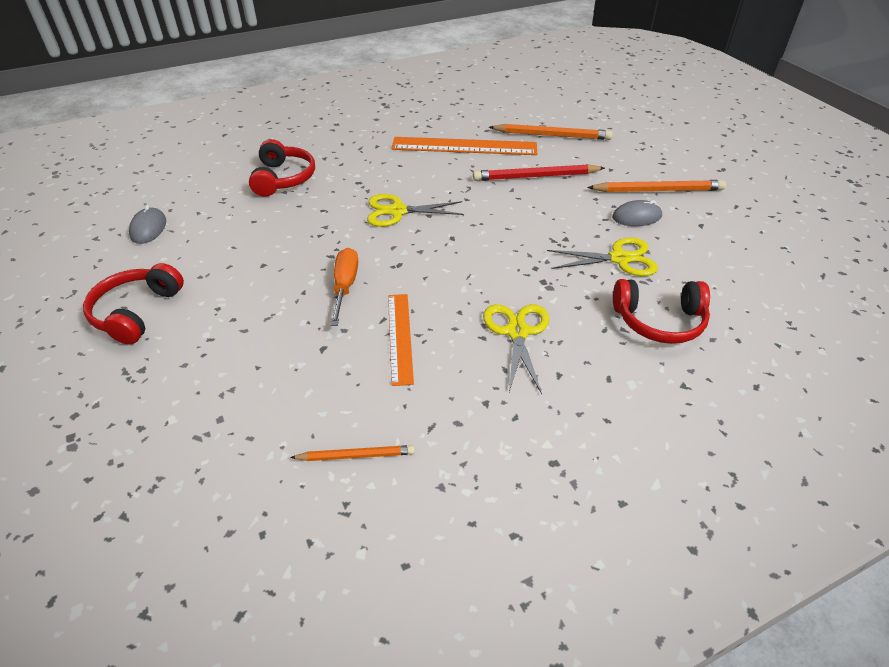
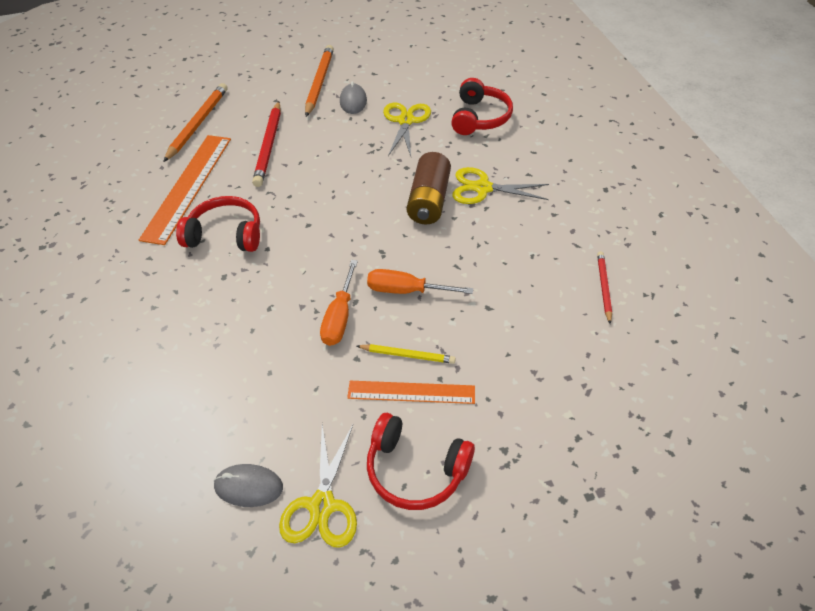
camera: 80 degrees left, 5 degrees up
red headphones [249,139,315,197] -> red headphones moved to [176,196,260,252]
orange pencil [290,445,415,461] -> red pencil [597,251,612,324]
yellow scissors [367,194,464,227] -> yellow scissors moved to [279,425,357,548]
orange ruler [388,294,414,386] -> orange ruler moved to [347,381,475,404]
none -> orange screwdriver [320,260,358,346]
none -> yellow pencil [357,344,456,364]
none -> brown battery [407,152,451,224]

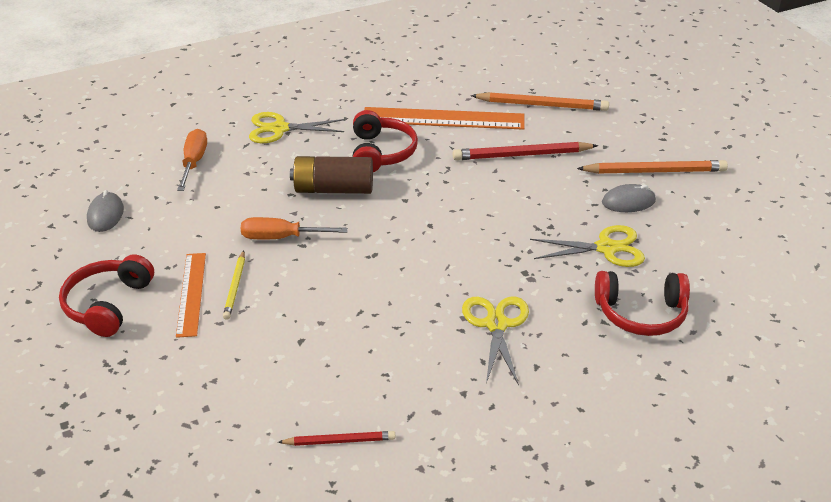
camera: 80 degrees right, 10 degrees down
yellow scissors [279,425,357,548] -> yellow scissors moved to [249,112,345,143]
orange screwdriver [367,269,473,294] -> orange screwdriver moved to [177,129,207,191]
brown battery [407,152,451,224] -> brown battery moved to [290,156,373,194]

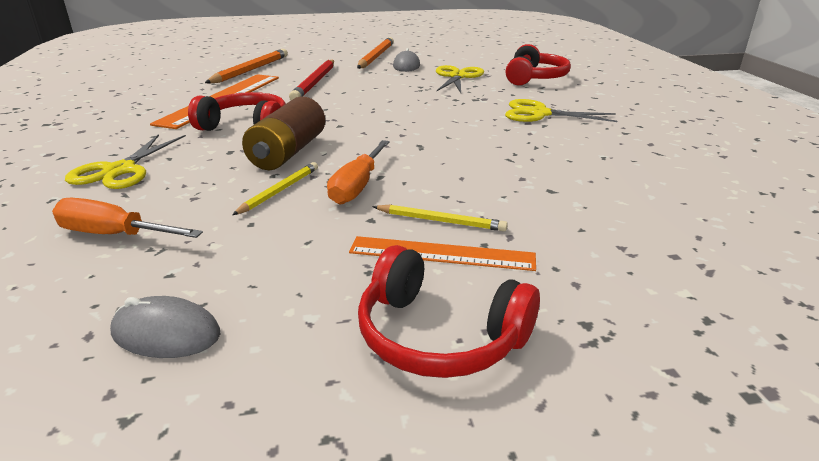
camera: 75 degrees left, 10 degrees down
red pencil [278,431,395,446] -> none
none -> yellow pencil [232,162,318,215]

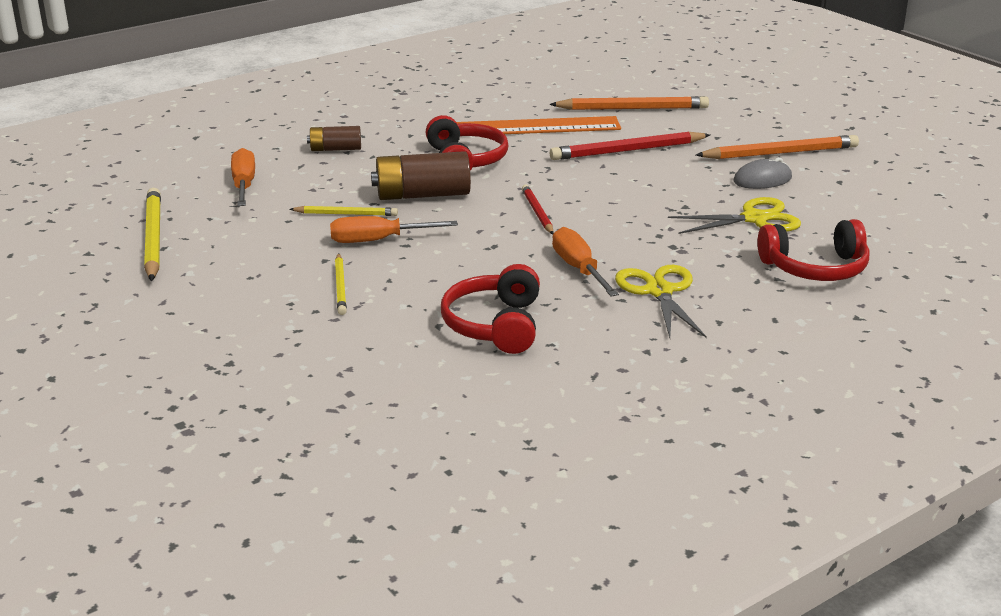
camera: 65 degrees right, 0 degrees up
yellow scissors [65,134,186,189] -> brown battery [307,126,361,151]
grey mouse [110,296,221,358] -> yellow pencil [144,188,161,281]
orange ruler [349,236,536,271] -> none
red headphones [358,245,540,378] -> red headphones moved to [441,264,540,354]
none -> red pencil [522,185,554,234]
none -> orange screwdriver [552,227,619,297]

